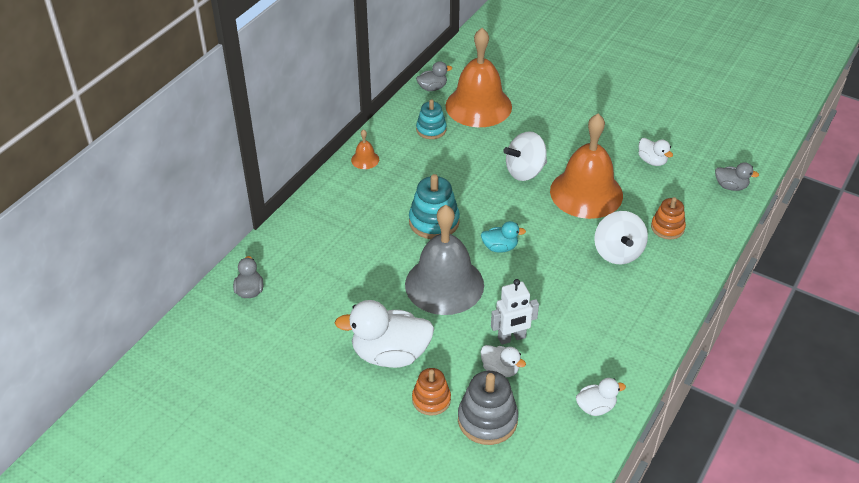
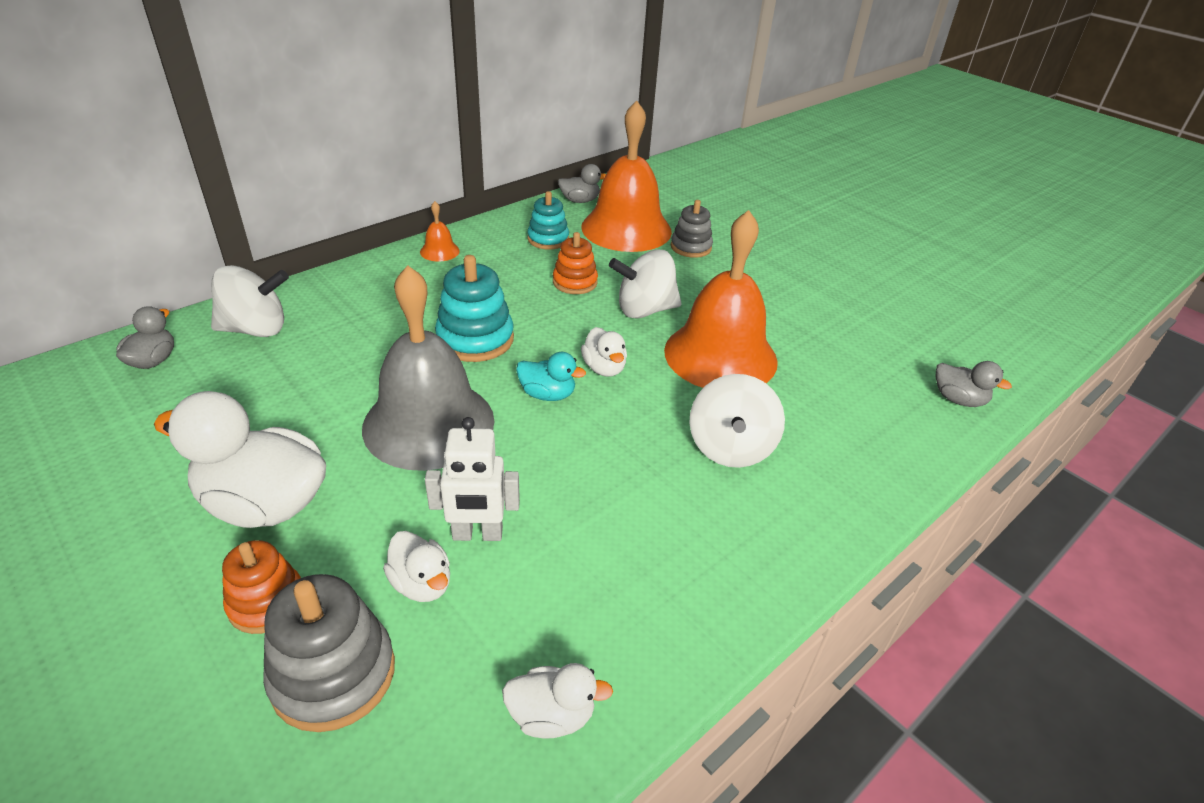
camera: 15 degrees right, 5 degrees down
white duck [638,138,673,166] -> white duck moved to [581,327,627,377]
orange stacking toy [651,197,686,240] -> orange stacking toy moved to [553,232,598,294]
none -> white spinning top [211,265,289,337]
none -> grey stacking toy [671,200,713,258]

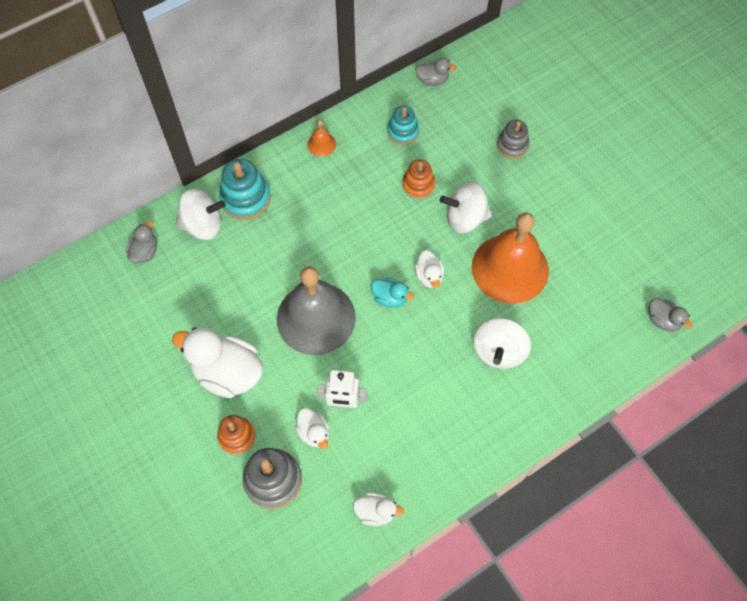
camera: 10 degrees right, 25 degrees up
turquoise stacking toy [435,255,514,362] -> turquoise stacking toy moved to [219,159,271,220]
orange bell [581,101,672,252] -> none

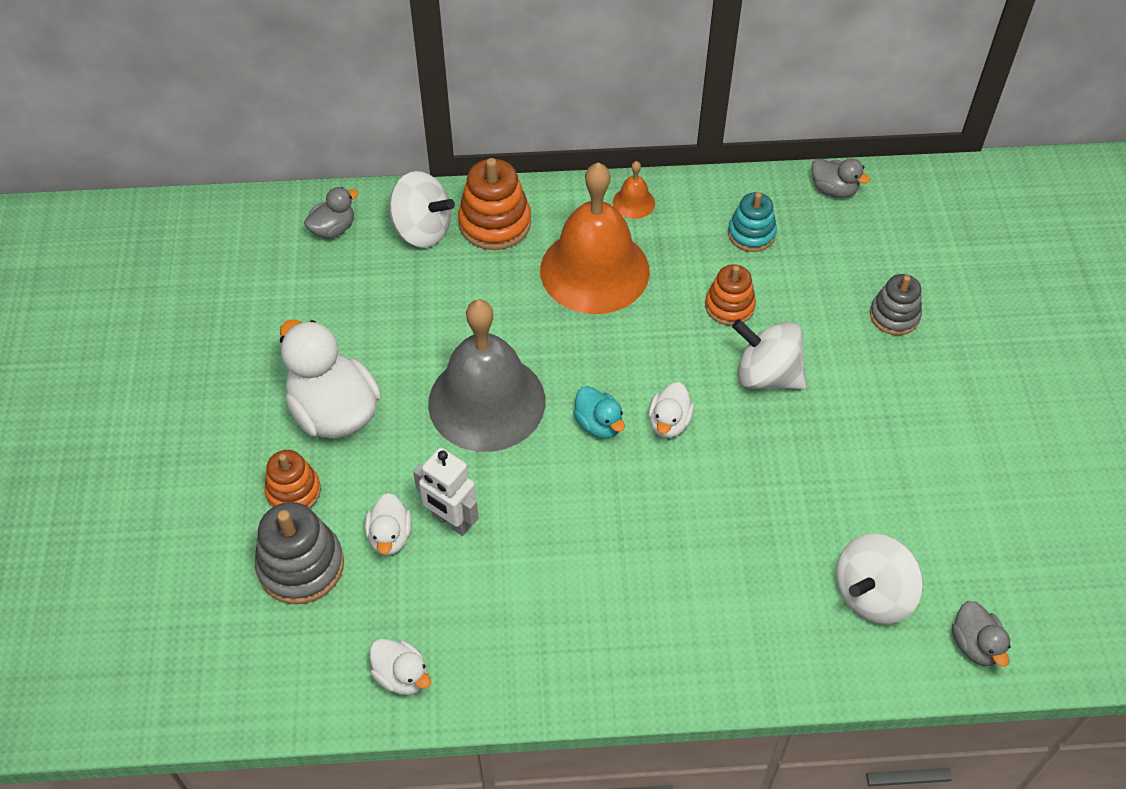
camera: 30 degrees right, 10 degrees down
turquoise stacking toy [219,159,271,220] -> orange stacking toy [458,158,531,250]
orange bell [472,213,549,304] -> orange bell moved to [540,162,650,314]
white spinning top [473,318,531,369] -> white spinning top moved to [836,534,923,624]

